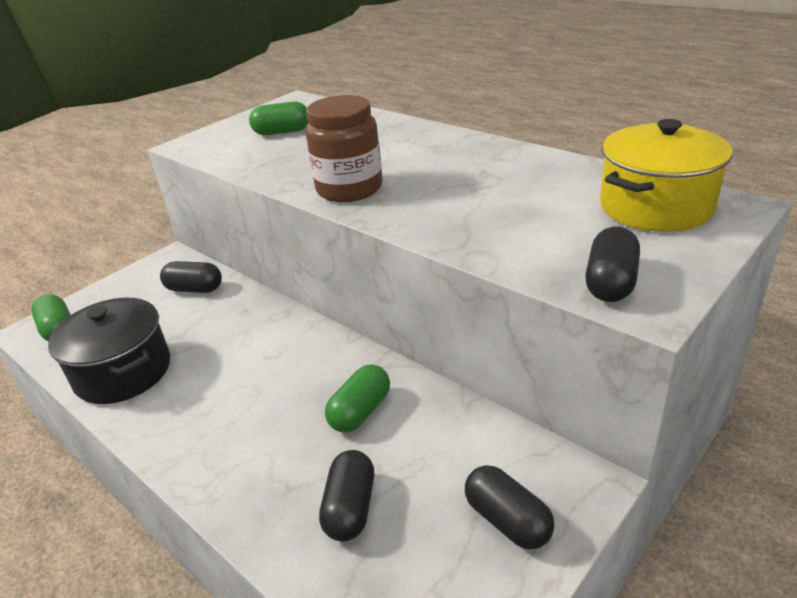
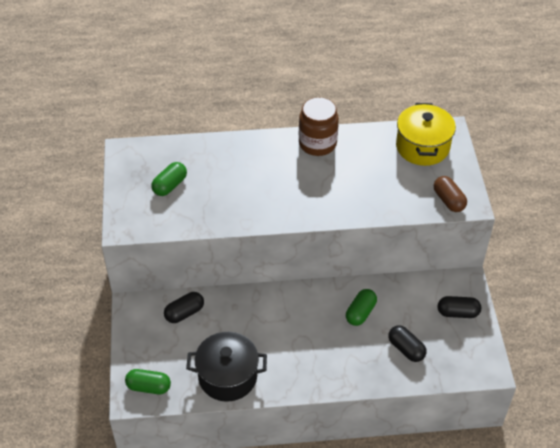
camera: 50 degrees left, 15 degrees up
brown jar [305,95,383,202] -> brown jar moved to [299,97,339,156]
green capsule [325,364,390,433] -> green capsule turned 45 degrees clockwise [346,289,377,326]
black capsule [585,226,640,302] -> brown capsule [434,176,467,212]

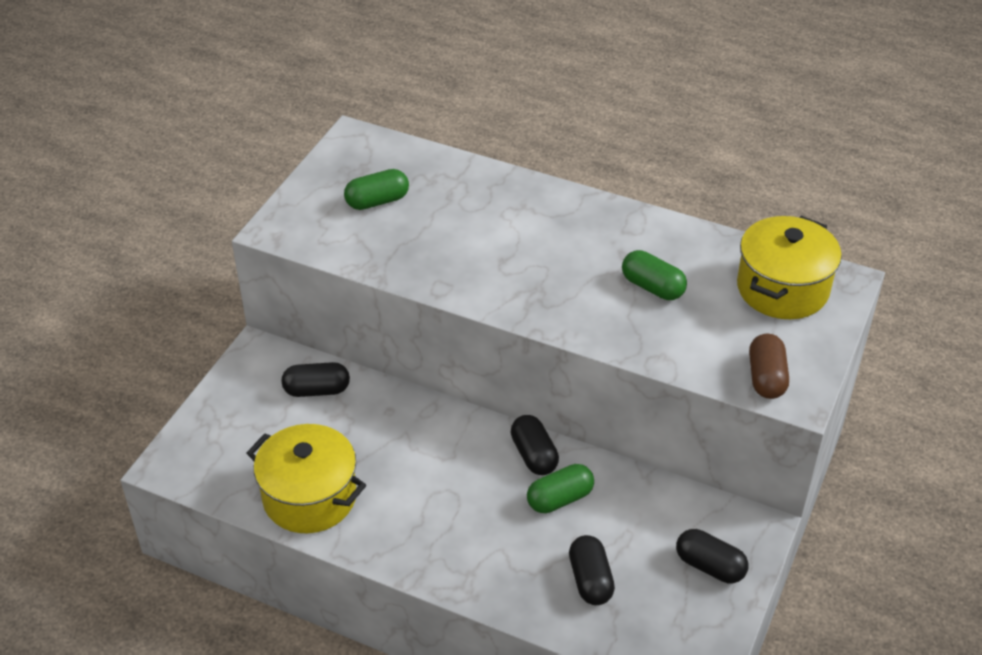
camera: 30 degrees right, 5 degrees down
green capsule [125,369,171,394] -> green capsule moved to [622,250,687,300]
black pot [186,332,267,402] -> yellow pot [247,424,366,533]
brown jar [299,97,339,156] -> none
none -> black capsule [511,415,559,475]

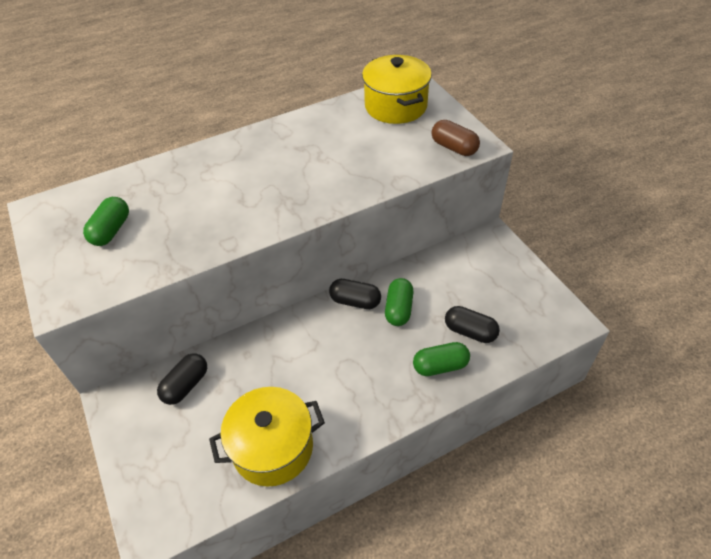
camera: 50 degrees left, 5 degrees up
green capsule [622,250,687,300] -> green capsule moved to [413,342,470,376]
black capsule [676,529,748,583] -> none

